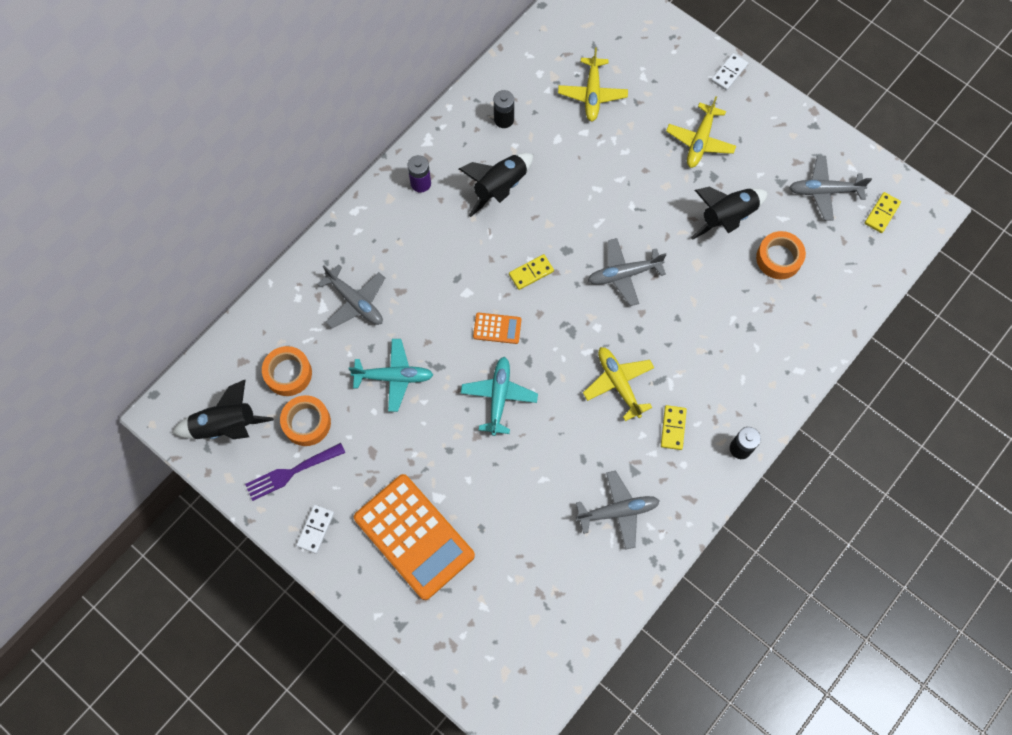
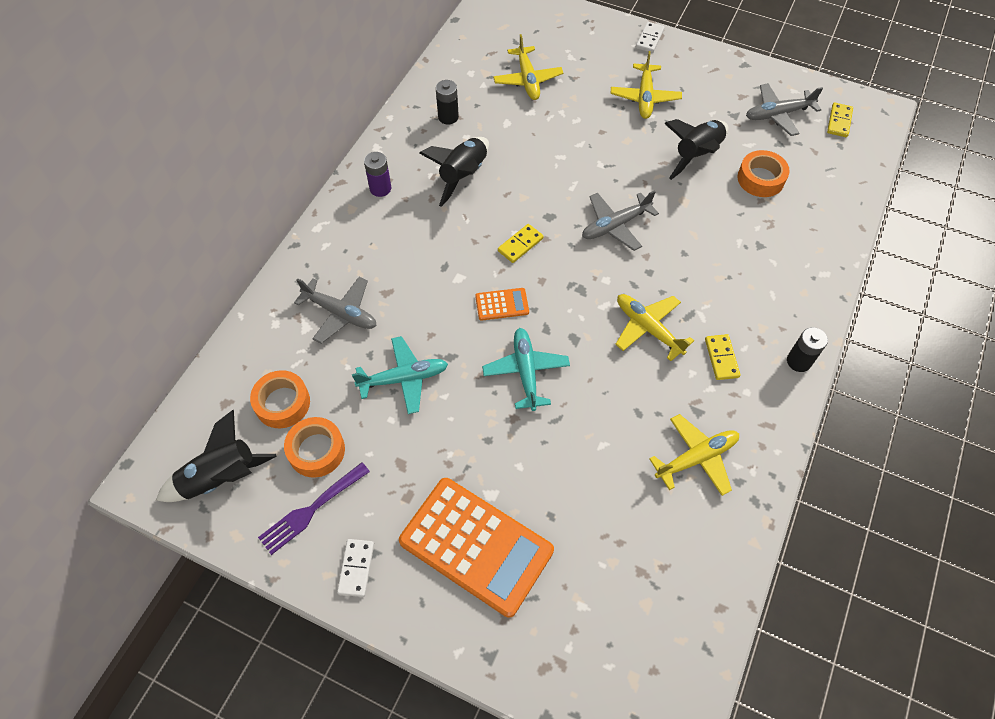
camera: 15 degrees left, 10 degrees down
grey plane [576,471,660,550] -> yellow plane [649,414,739,496]

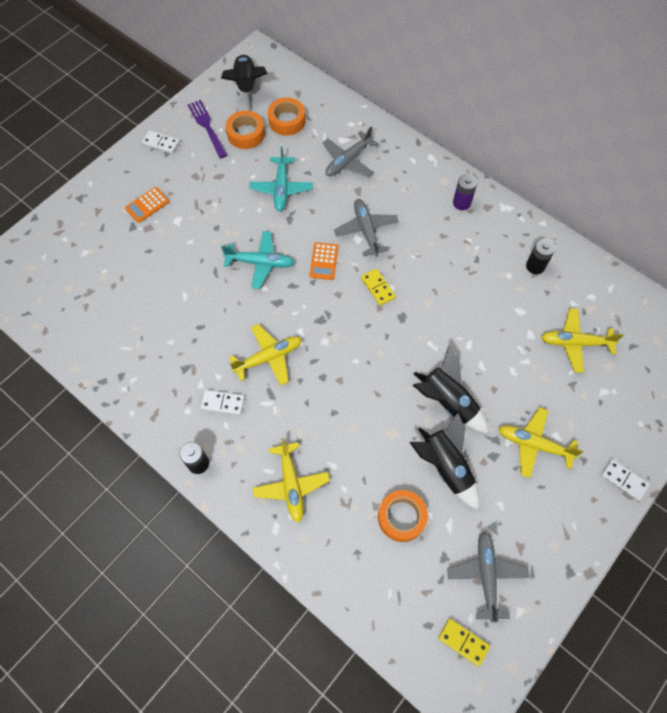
camera: 105 degrees right, 5 degrees up
orange calculator [399,478,554,618] -> orange calculator [125,187,169,223], size x0.43
black rocket [419,137,489,207] -> black rocket moved to [413,347,489,434]
grey plane [582,190,659,251] -> grey plane moved to [334,199,399,257]
yellow plane [649,414,739,496] -> yellow plane moved to [253,437,330,523]
yellow domino [705,334,740,380] -> white domino [201,390,245,415]

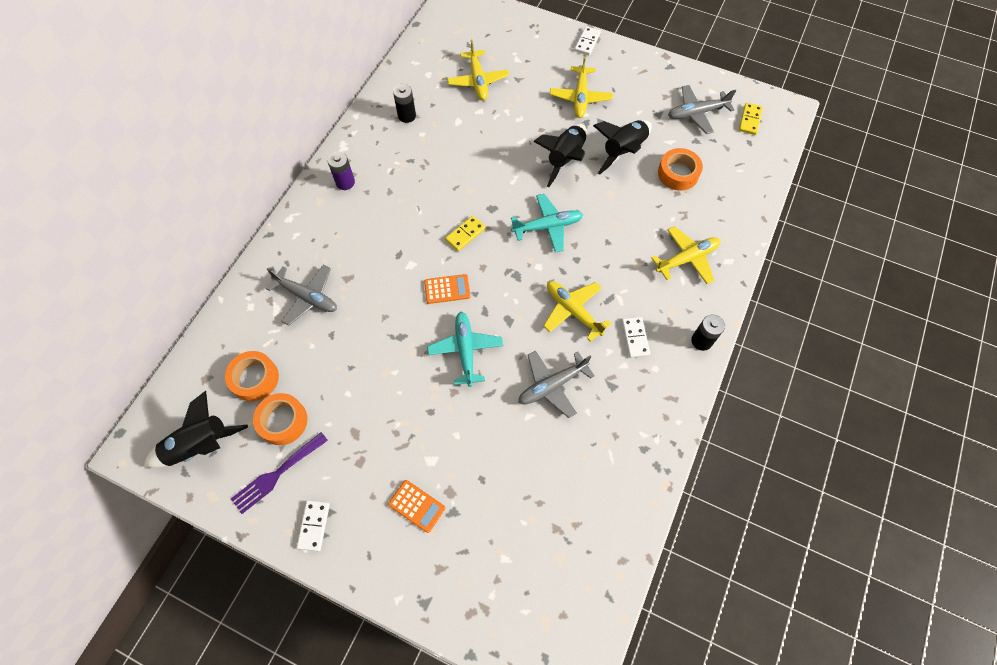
camera: 105 degrees left, 0 degrees up
turquoise plane [249,146,313,211] -> turquoise plane moved to [511,194,583,252]
grey plane [334,199,399,257] -> grey plane moved to [518,350,595,418]

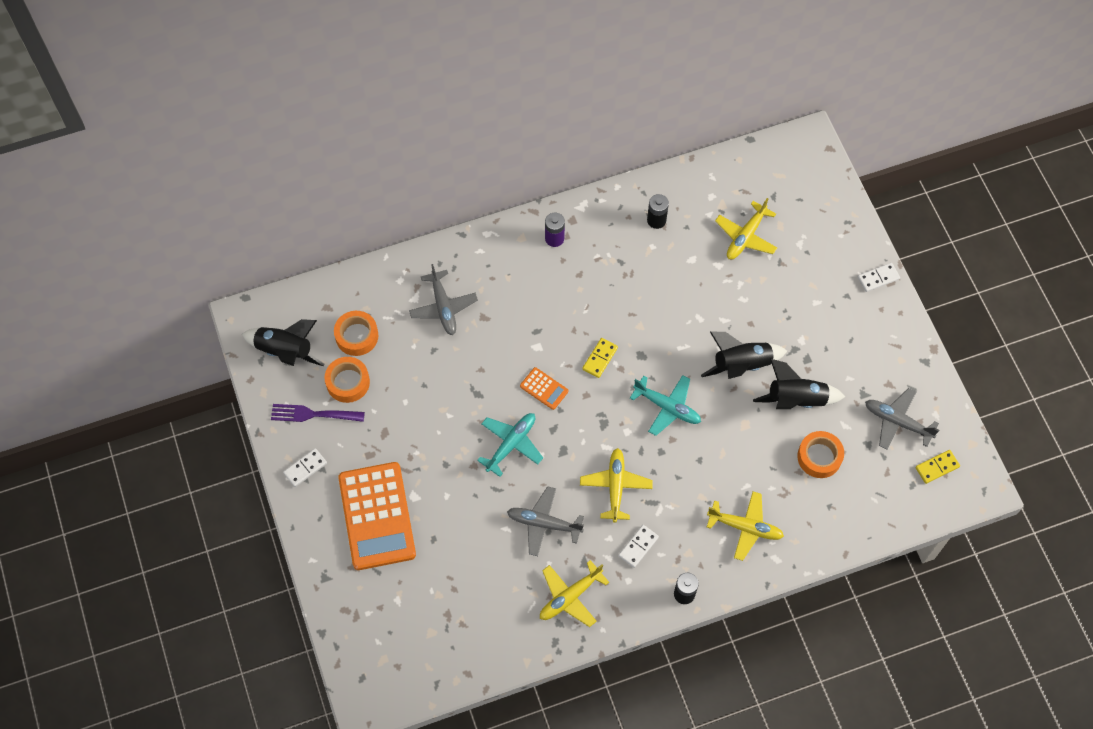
camera: 45 degrees right, 0 degrees up
orange calculator [388,480,445,533] -> orange calculator [338,462,416,570], size x2.31
yellow domino [445,216,486,251] -> yellow domino turned 60 degrees counterclockwise [582,338,618,378]
yellow plane [550,55,613,118] -> yellow plane moved to [540,560,609,627]

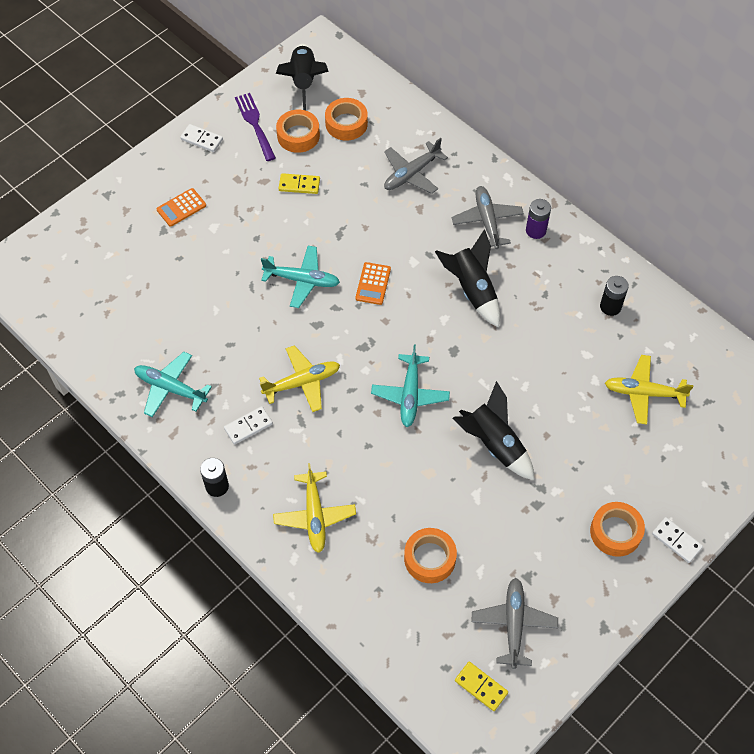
camera: 65 degrees right, 5 degrees down
orange calculator [338,462,416,570] -> orange calculator [156,188,206,227], size x0.43
grey plane [507,486,584,556] -> grey plane moved to [451,186,524,249]
yellow plane [540,560,609,627] -> turquoise plane [134,352,212,417]
yellow domino [582,338,618,378] -> yellow domino moved to [279,173,320,194]
white domino [618,525,659,568] -> white domino turned 45 degrees counterclockwise [224,406,273,445]
black rocket [753,359,845,409] -> black rocket moved to [435,229,500,327]
none -> orange tape [590,502,645,557]

